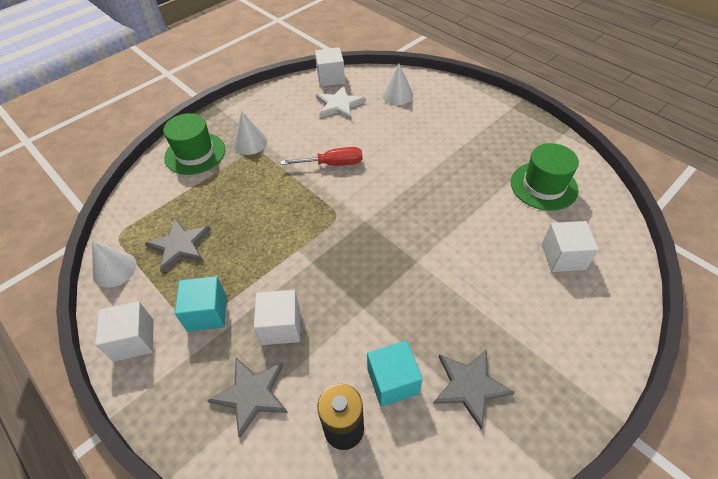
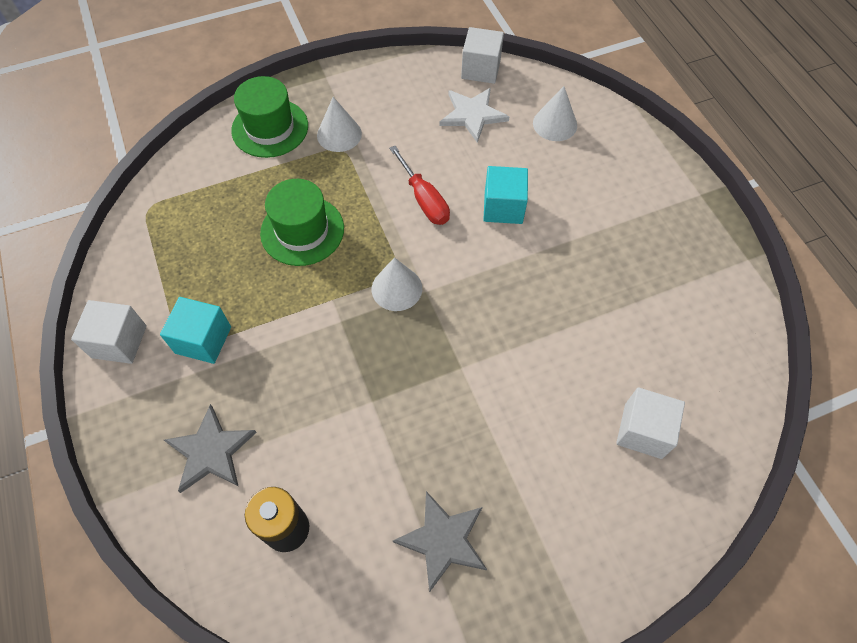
camera: 20 degrees right, 10 degrees up
white cone [92,241,136,288] -> white cone moved to [372,257,422,311]
grey star [145,218,211,273] -> none
white cube [254,290,300,345] -> none
red screwdriver [281,147,363,166] -> red screwdriver turned 45 degrees clockwise [389,146,450,225]
turquoise cube [367,341,423,407] -> turquoise cube moved to [483,166,528,224]
green hat [511,143,579,211] -> green hat moved to [260,179,344,266]

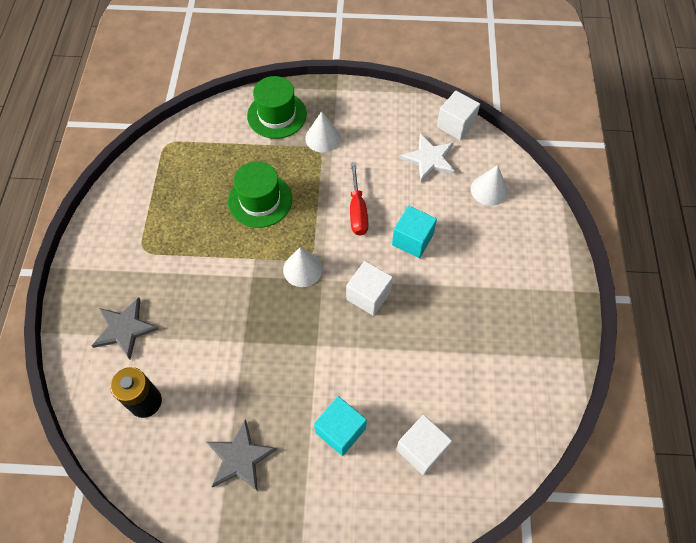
camera: 25 degrees right, 0 degrees up
white cube [71,300,147,364] -> white cube moved to [346,261,393,316]
turquoise cube [160,297,231,364] -> turquoise cube moved to [314,396,367,456]

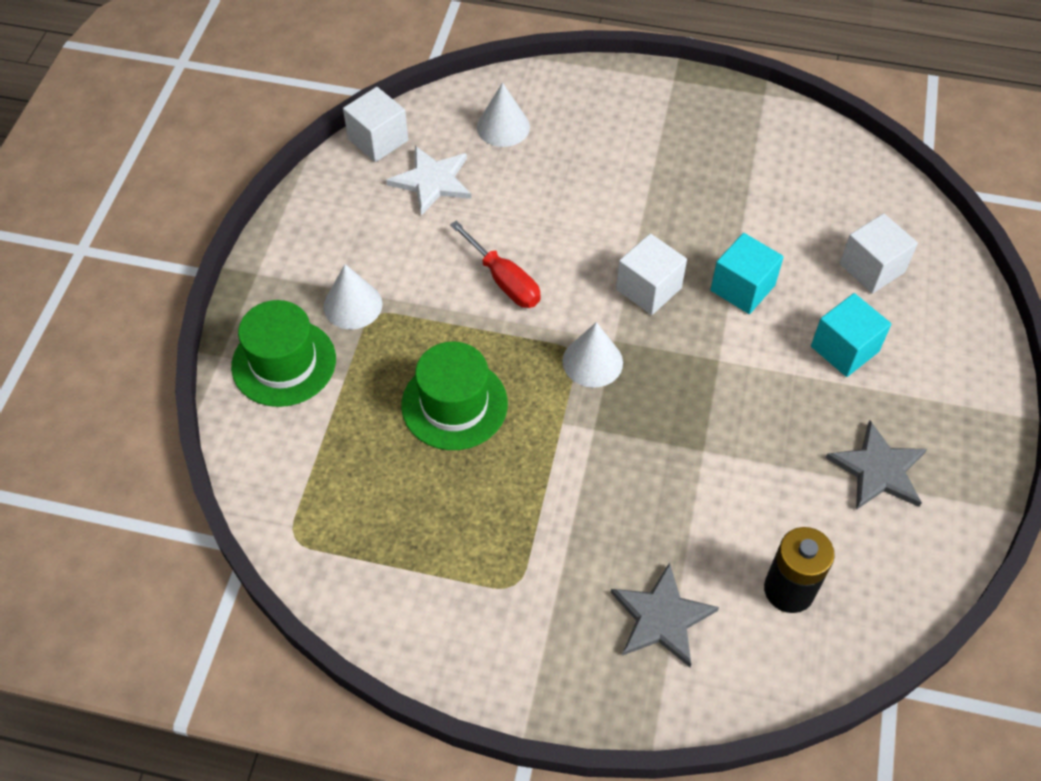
camera: 80 degrees left, 5 degrees down
red screwdriver [350,162,368,236] -> red screwdriver turned 45 degrees clockwise [450,220,541,308]
turquoise cube [392,206,437,258] -> turquoise cube moved to [710,233,784,314]

